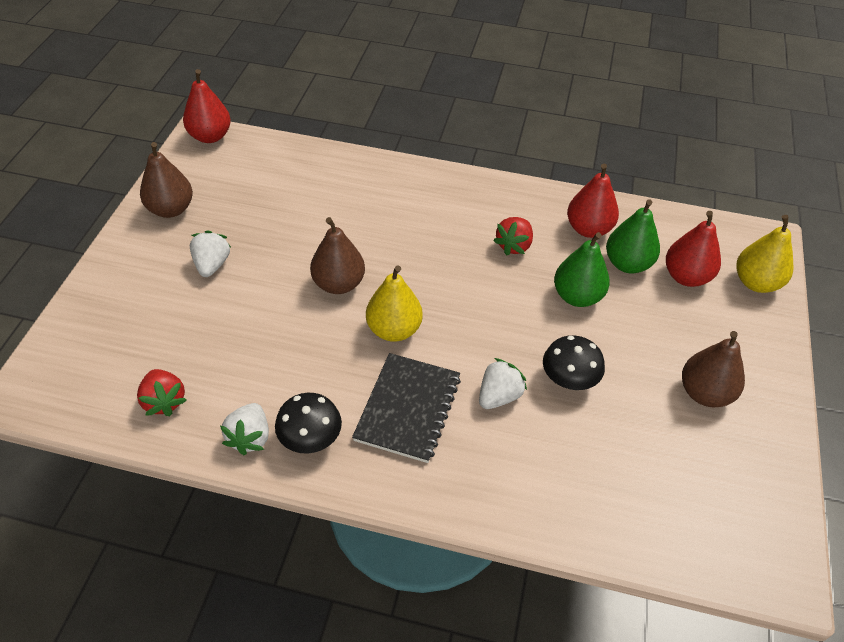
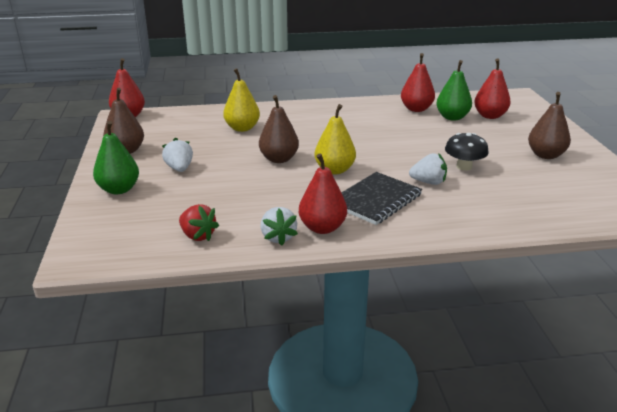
camera: 20 degrees left, 20 degrees down
black mushroom [275,393,342,454] -> red pear [299,153,347,234]
black notebook [352,353,461,463] -> black notebook turned 45 degrees clockwise [341,172,422,225]
white strawberry [479,358,527,409] -> white strawberry turned 75 degrees clockwise [409,153,447,185]
red strawberry [493,217,533,256] -> none
green pear [554,232,610,307] -> green pear moved to [93,121,139,194]
yellow pear [737,215,793,293] -> yellow pear moved to [223,68,260,132]

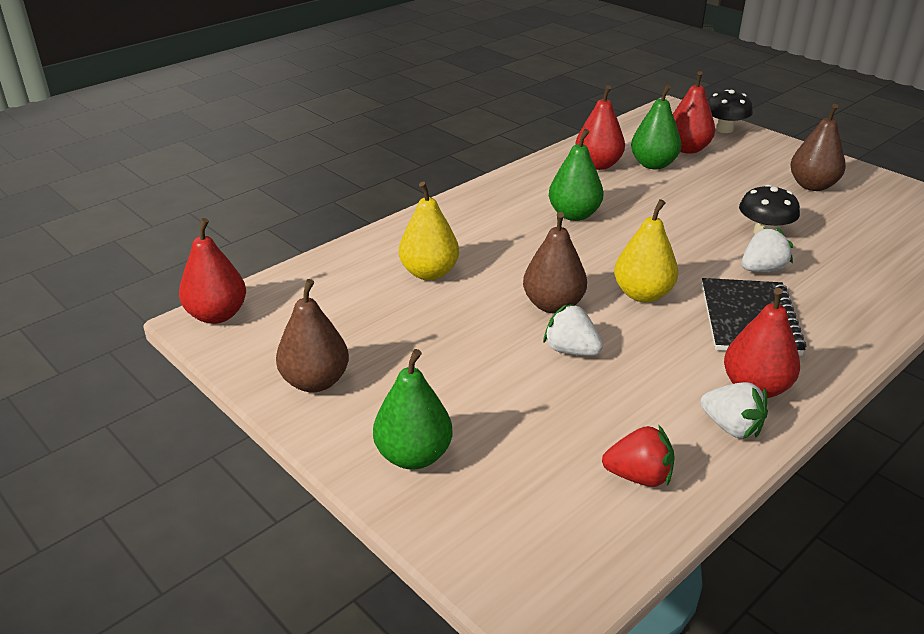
camera: 35 degrees left, 5 degrees up
white strawberry [162,138,193,172] -> white strawberry moved to [543,303,603,356]
none -> green pear [549,129,603,221]
none -> black mushroom [708,90,753,133]

